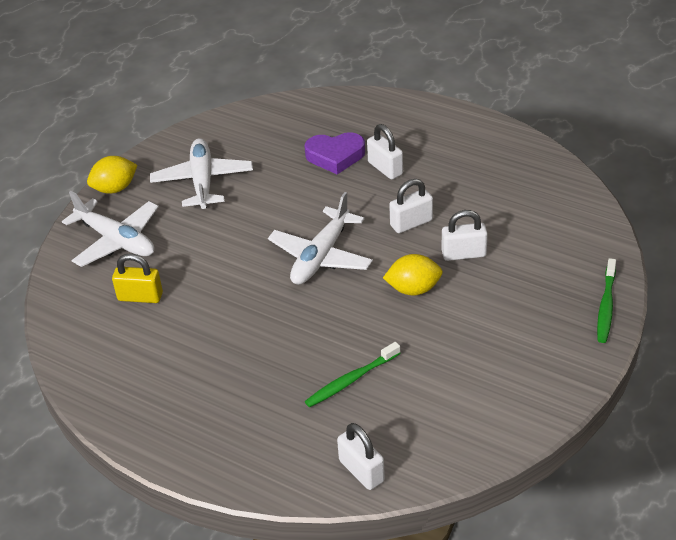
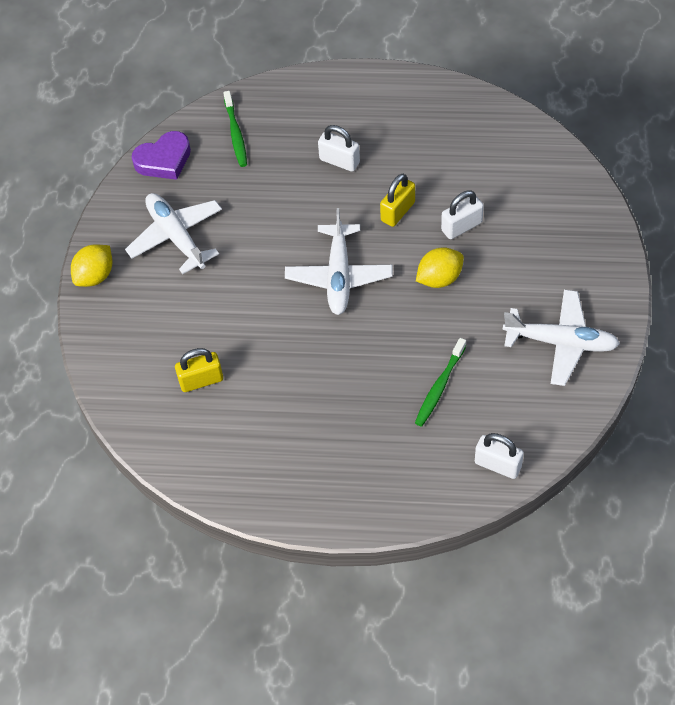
camera: 25 degrees left, 15 degrees up
white plane [62,191,159,267] -> white plane moved to [503,290,620,386]
purple heart [304,132,365,175] -> purple heart moved to [132,131,191,180]
white padlock [389,179,433,233] -> yellow padlock [380,174,415,227]
green toothbrush [597,258,616,343] -> green toothbrush moved to [223,91,247,167]

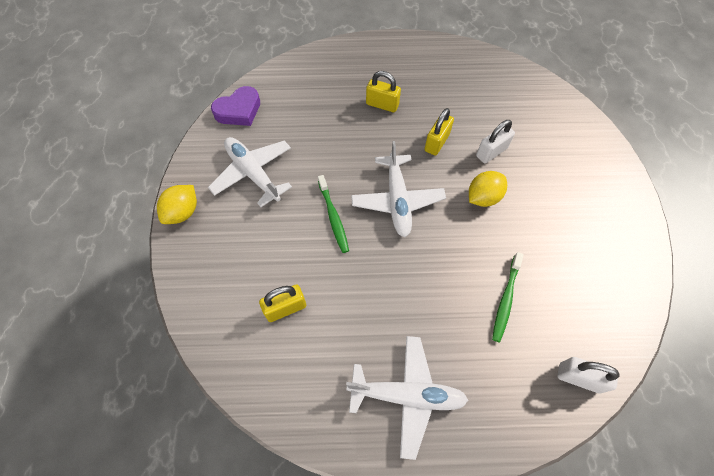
camera: 10 degrees left, 5 degrees up
green toothbrush [223,91,247,167] -> green toothbrush moved to [318,175,349,253]
white padlock [318,125,360,172] -> yellow padlock [366,71,401,112]
white plane [503,290,620,386] -> white plane moved to [346,336,468,460]

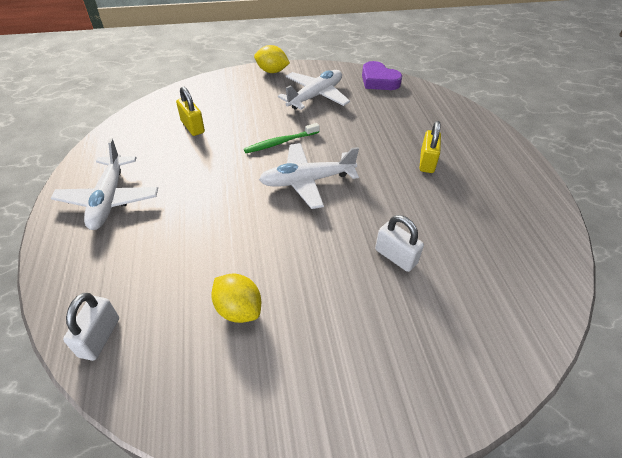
camera: 80 degrees right, 15 degrees down
yellow padlock [425,108,454,155] -> none
yellow lemon [469,171,507,207] -> yellow lemon moved to [211,274,261,323]
green toothbrush [492,252,524,342] -> none

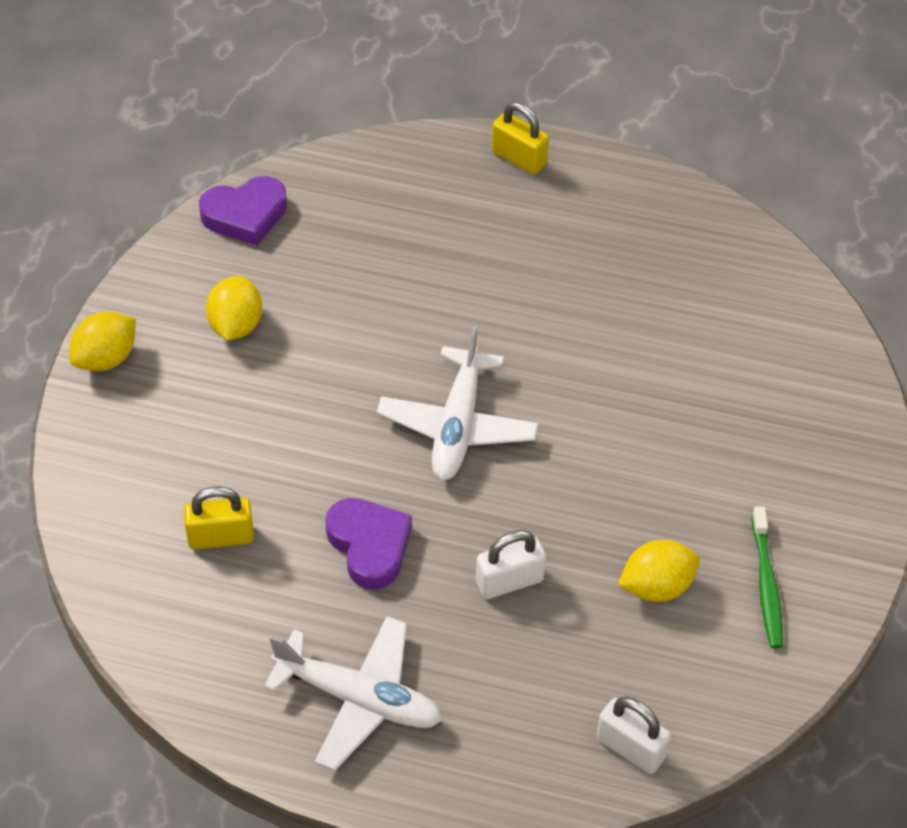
camera: 65 degrees left, 5 degrees up
green toothbrush [244,123,319,153] -> green toothbrush moved to [752,506,783,649]
white plane [278,70,350,110] -> yellow lemon [206,276,262,340]
white padlock [375,215,424,272] -> white padlock moved to [476,530,546,599]
yellow padlock [419,121,441,173] -> yellow padlock moved to [492,102,549,175]
none -> purple heart [325,498,412,589]

